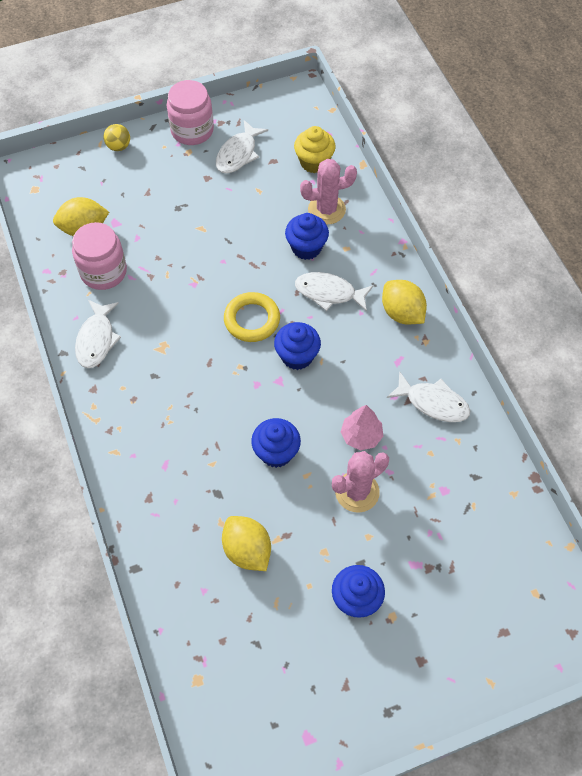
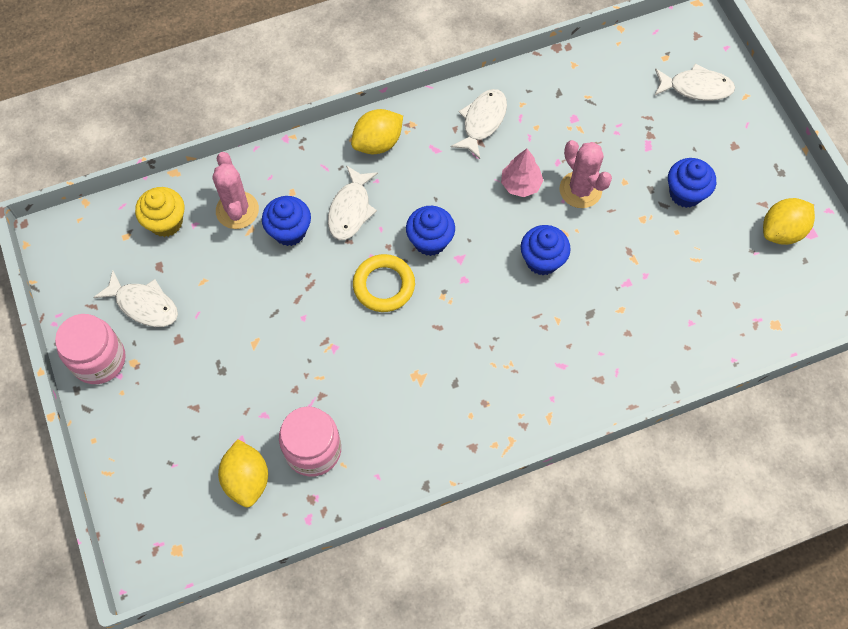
camera: 90 degrees left, 5 degrees up
white fish [75,300,121,369] -> white fish moved to [654,63,735,101]
yellow ball [103,124,130,151] -> none
yellow lemon [222,516,271,571] -> yellow lemon moved to [763,198,815,245]

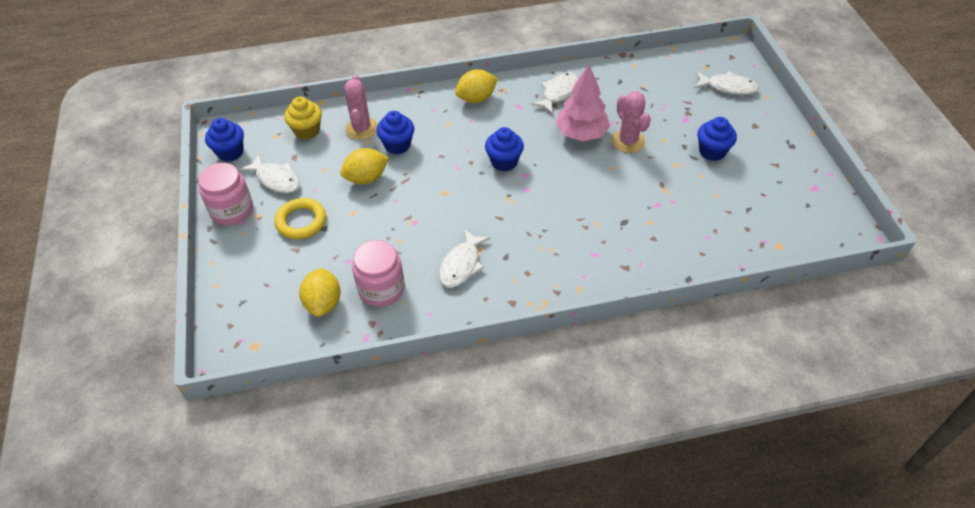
camera: 10 degrees right, 15 degrees down
white fish [328,165,378,240] -> white fish moved to [439,229,490,288]
yellow ring [353,254,415,312] -> yellow ring moved to [275,198,326,239]
pink tree [501,149,544,197] -> pink tree [556,65,610,141], size x1.62
blue cupcake [521,225,571,275] -> blue cupcake moved to [205,118,244,162]
yellow lemon [763,198,815,245] -> yellow lemon moved to [340,148,389,184]

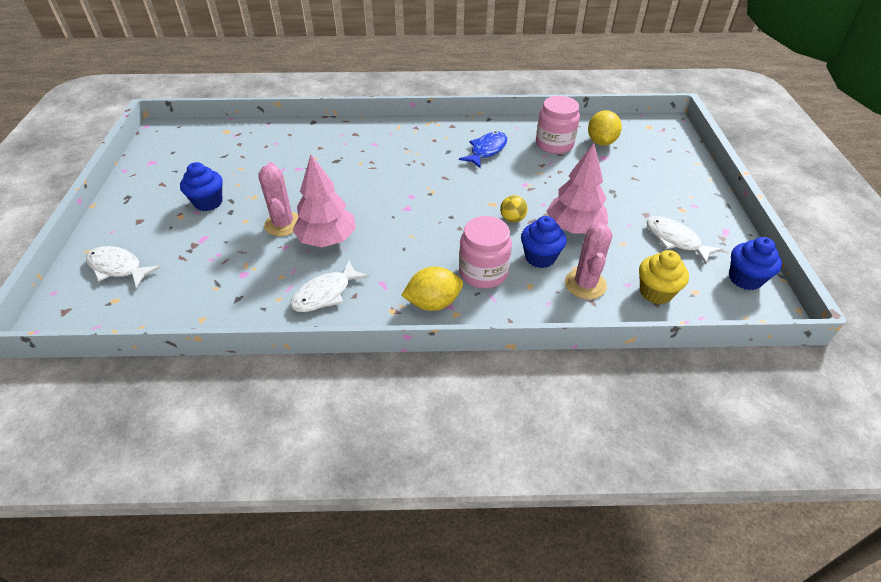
camera: 170 degrees left, 5 degrees down
pink jar [198,163,253,225] -> pink jar moved to [459,216,512,288]
yellow ring [275,198,326,239] -> none
yellow lemon [340,148,389,184] -> pink tree [546,143,608,234]
white fish [439,229,490,288] -> blue fish [459,132,507,168]
blue cupcake [485,127,524,171] -> none
none -> yellow ball [500,195,528,223]

